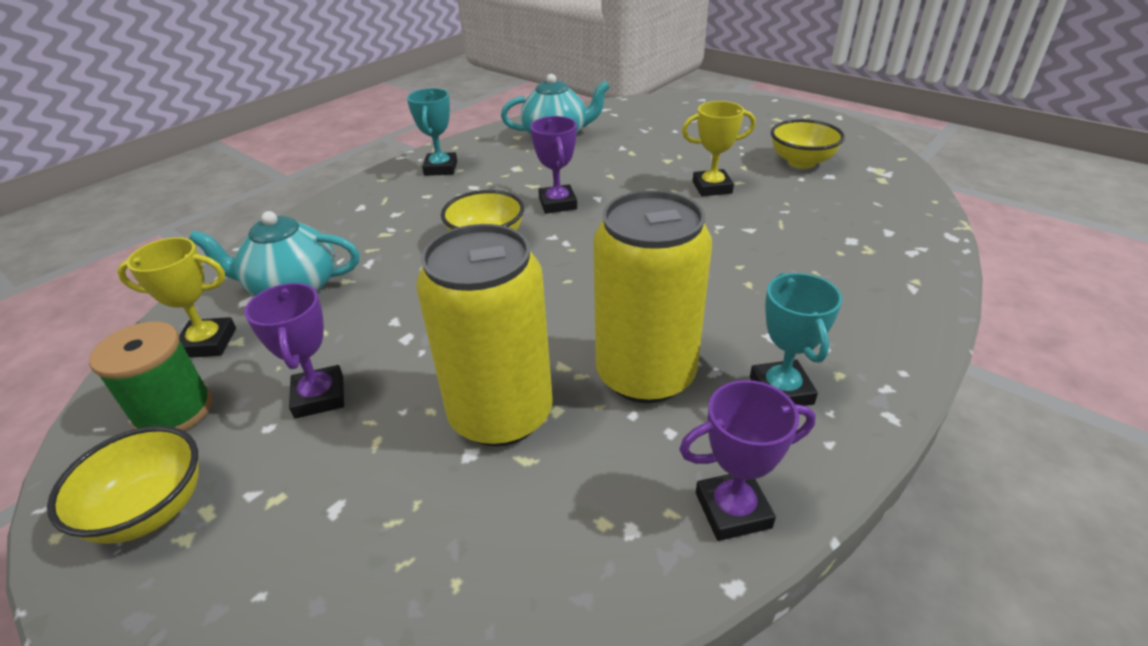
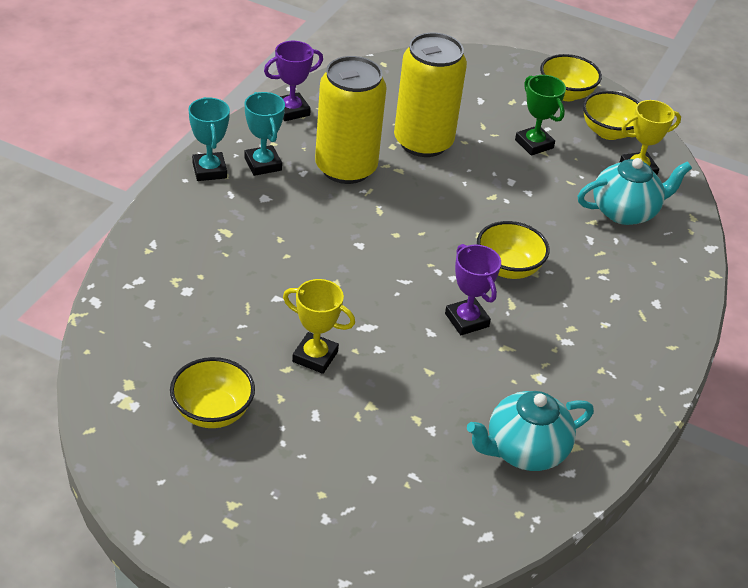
camera: 160 degrees right, 5 degrees up
green spool [89,322,213,431] -> yellow bowl [583,91,639,140]
purple trophy [244,283,344,419] -> green trophy [515,75,566,156]
turquoise trophy [407,88,457,176] -> turquoise trophy moved to [189,97,230,181]
yellow trophy [682,101,756,196] -> yellow trophy turned 45 degrees clockwise [283,279,355,374]

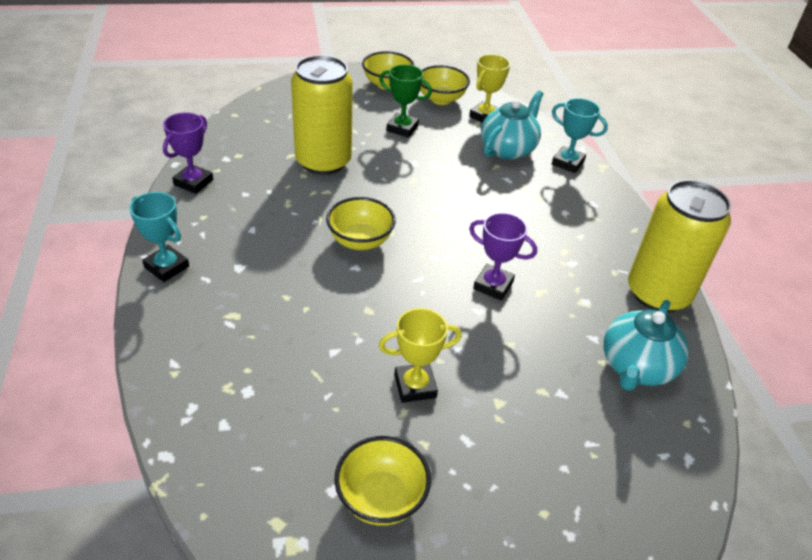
camera: 35 degrees left, 0 degrees up
turquoise trophy [245,92,285,176] -> turquoise trophy moved to [552,98,608,173]
yellow can [315,56,387,184] -> yellow can moved to [628,180,732,312]
yellow bowl [477,221,550,279] -> yellow bowl moved to [326,197,396,250]

